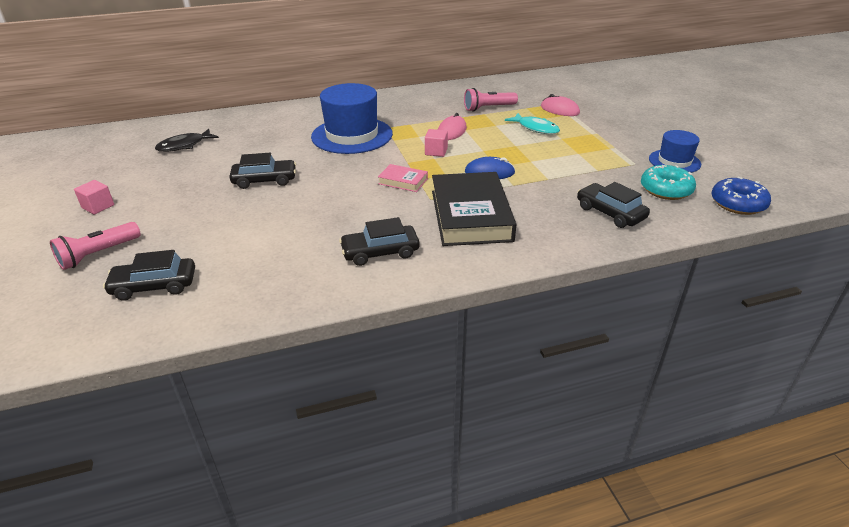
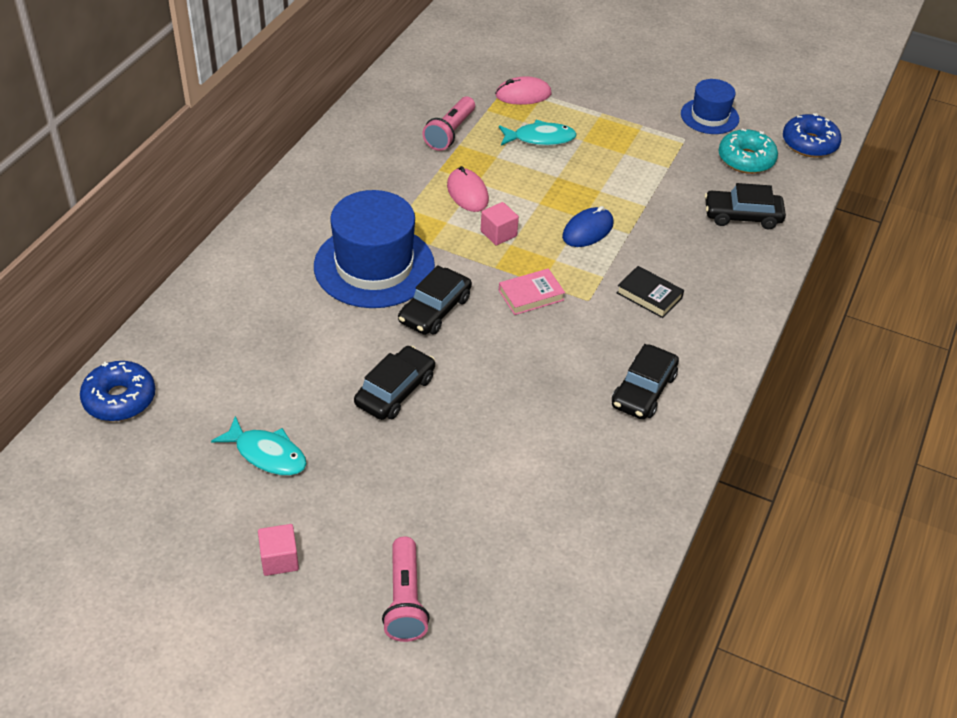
camera: 50 degrees left, 10 degrees up
black car [103,250,195,301] -> black car moved to [398,265,472,335]
black fish [155,129,219,152] -> none
black book [432,172,516,246] -> black book [617,266,684,318], size x0.46
none -> blue donut [80,361,156,421]
none -> turquoise fish [211,416,307,476]

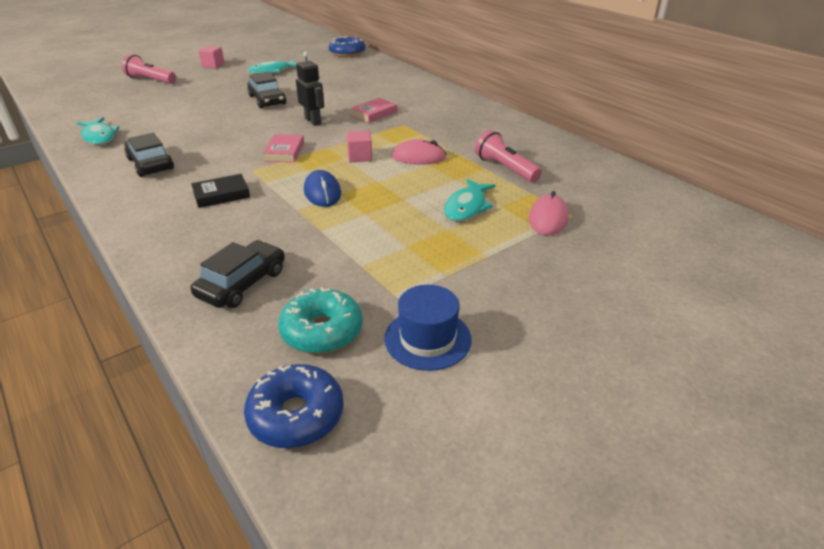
camera: 120 degrees right, 10 degrees down
blue hat [314,190,435,308] -> pink book [350,98,397,123]
black car [398,265,472,335] -> black robot [296,52,324,126]
none -> turquoise fish [77,117,120,145]

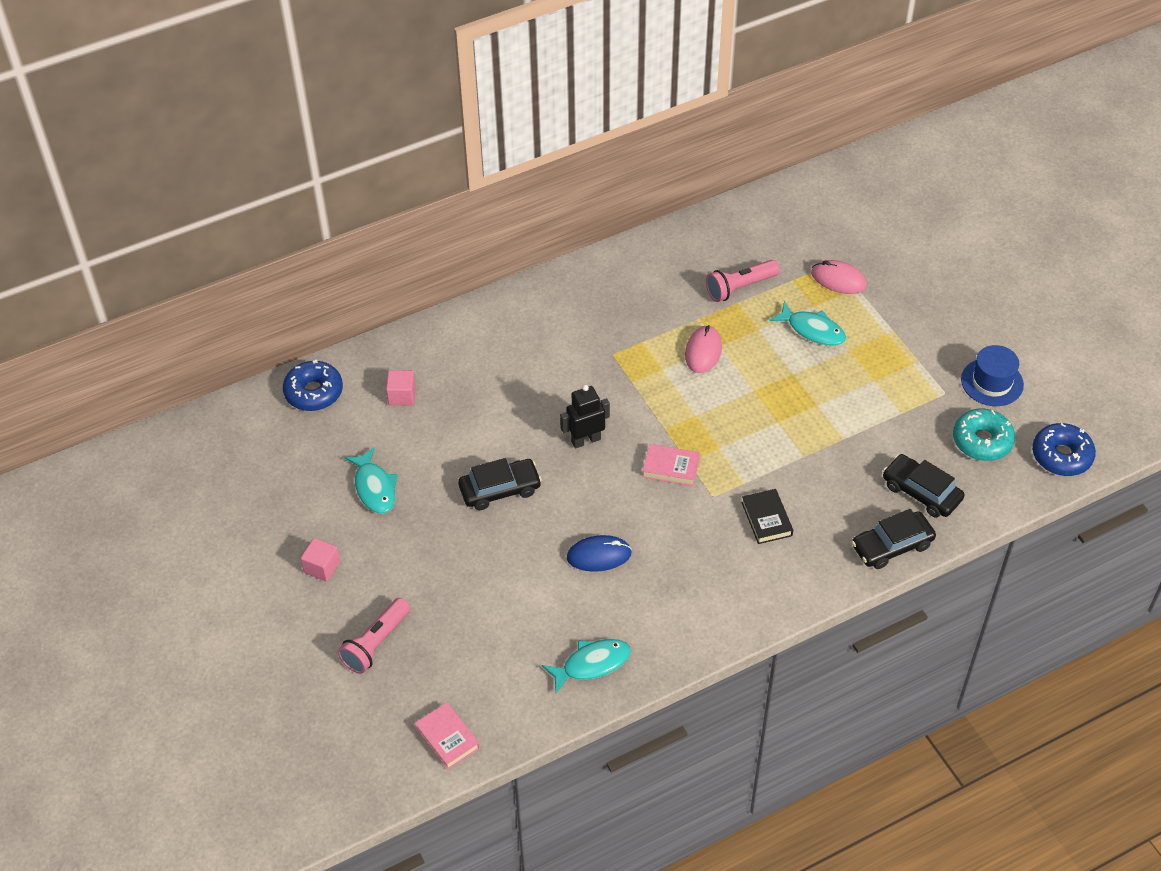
camera: 80 degrees left, 15 degrees up
black car [124,133,174,177] -> black car moved to [852,509,936,569]
blue mouse [304,170,341,207] -> blue mouse moved to [567,535,632,572]
pink cube [346,130,372,162] -> pink cube moved to [386,370,416,405]
pink book [350,98,397,123] -> pink book moved to [415,703,480,770]

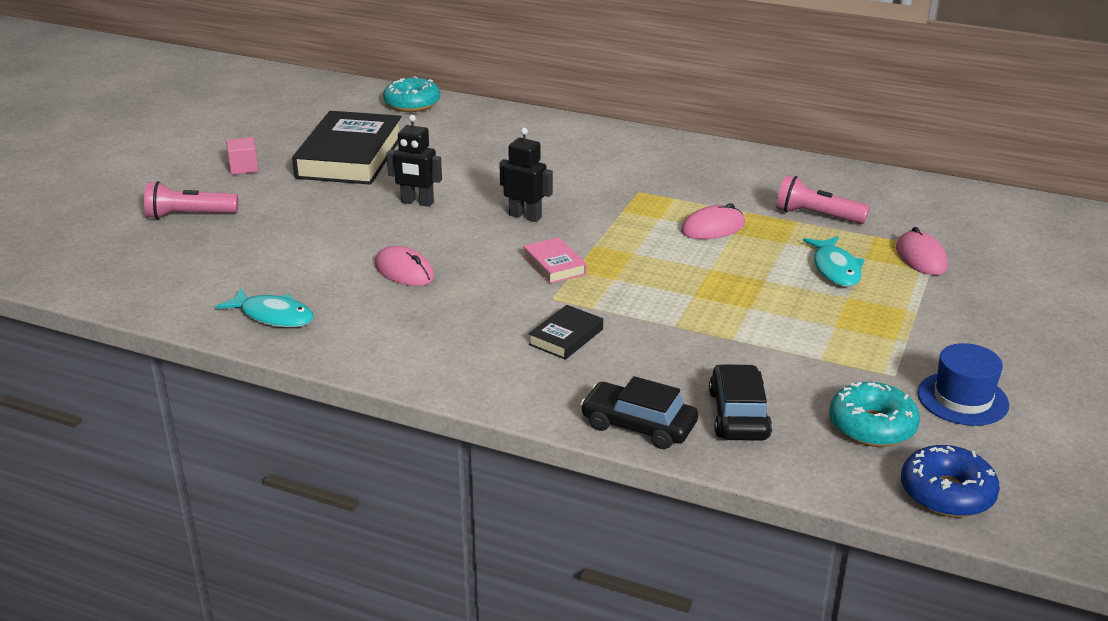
camera: 50 degrees right, 20 degrees down
blue donut [283,360,343,411] -> turquoise donut [383,76,440,112]
turquoise fish [344,447,397,514] -> black book [292,111,401,185]
pink cube [386,370,416,405] -> none
pink book [415,703,480,770] -> none
black car [458,458,542,510] -> black robot [386,115,442,207]
blue mouse [567,535,632,572] -> pink mouse [375,246,435,286]

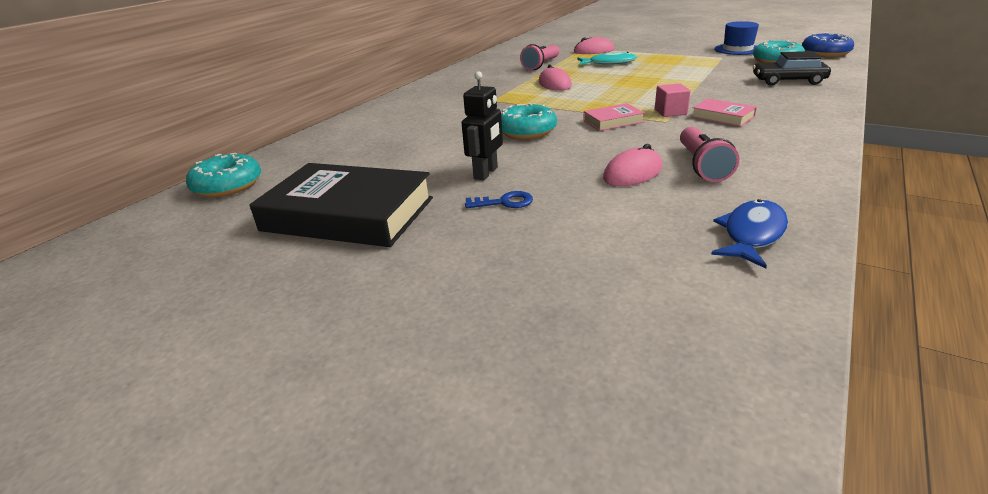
camera: 80 degrees left, 0 degrees up
pink flashlight [144,181,238,219] -> pink flashlight moved to [680,127,739,182]
turquoise fish [215,288,314,327] -> blue fish [711,199,788,269]
pink cube [226,137,258,175] -> pink cube moved to [655,83,691,117]
black robot [499,128,553,222] -> turquoise donut [501,103,557,139]
black book [528,305,603,360] -> pink book [691,98,757,127]
black car [580,376,698,449] -> none
none -> blue key [465,191,533,208]

